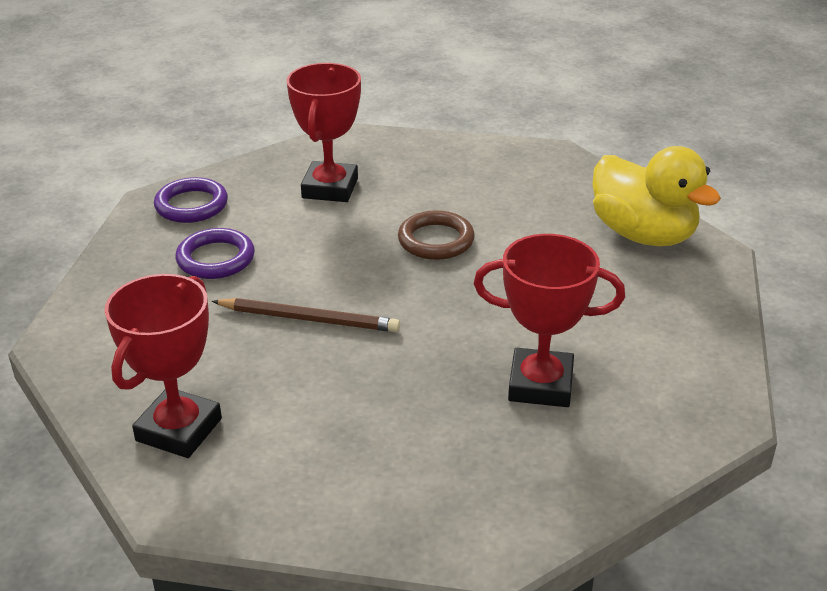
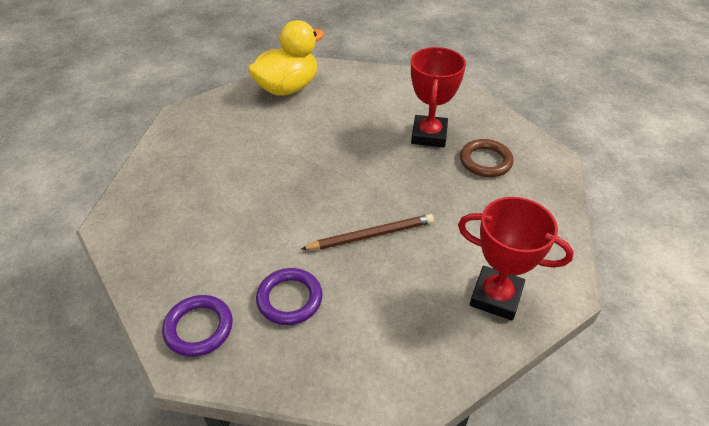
camera: 90 degrees left, 10 degrees up
brown pencil [212,298,400,332] -> brown pencil turned 60 degrees clockwise [301,214,434,250]
red trophy [286,63,361,202] -> none
brown ring [398,210,475,260] -> brown ring moved to [460,139,514,177]

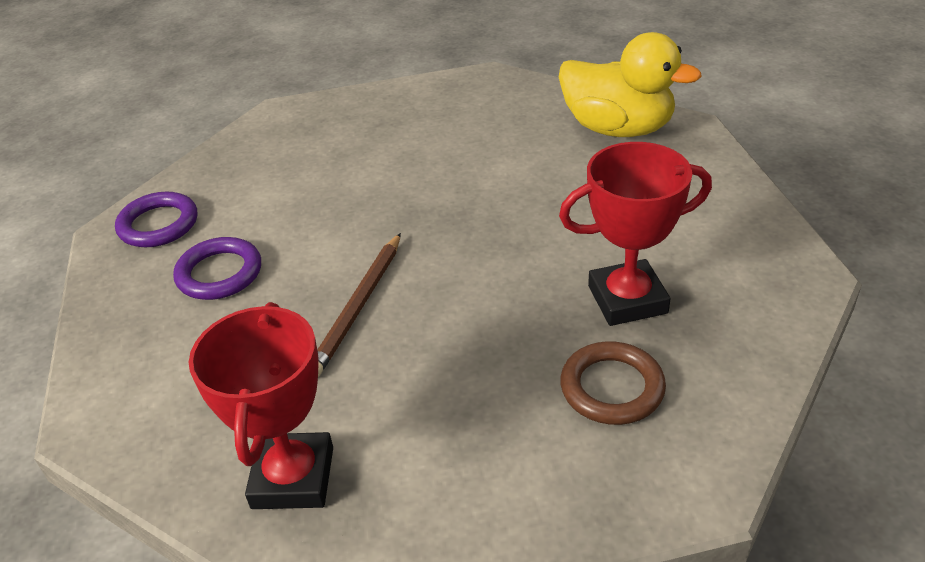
camera: 70 degrees right, 5 degrees down
brown pencil [301,214,434,250] -> brown pencil turned 60 degrees clockwise [317,233,401,377]

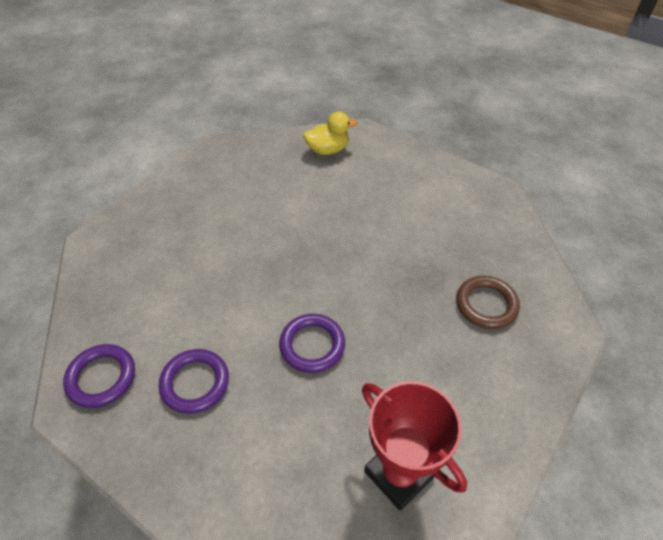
camera: 45 degrees left, 10 degrees up
brown pencil [317,233,401,377] -> purple ring [279,314,345,373]
yellow duck [559,32,702,137] -> yellow duck [303,112,357,155], size x0.59
red trophy [559,142,712,326] -> none

